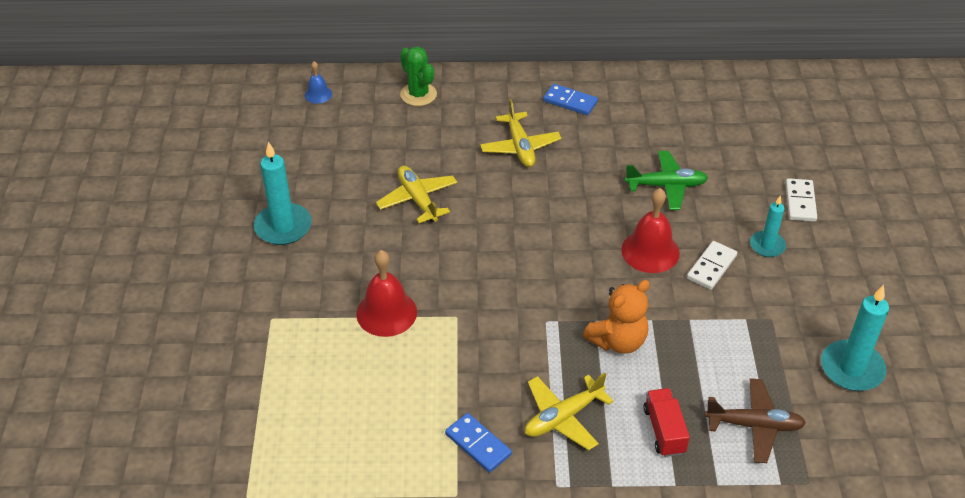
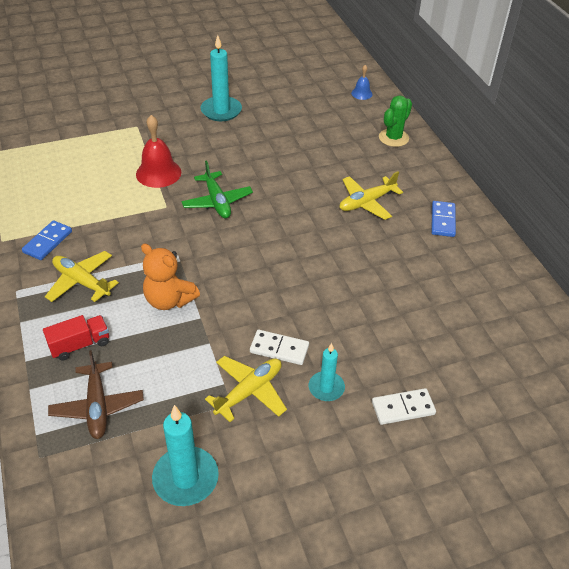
camera: 70 degrees right, 0 degrees up
yellow plane [376,166,457,223] -> yellow plane moved to [205,356,287,422]
red bell [621,188,680,273] -> none
green plane [625,151,708,210] -> green plane moved to [181,161,253,218]

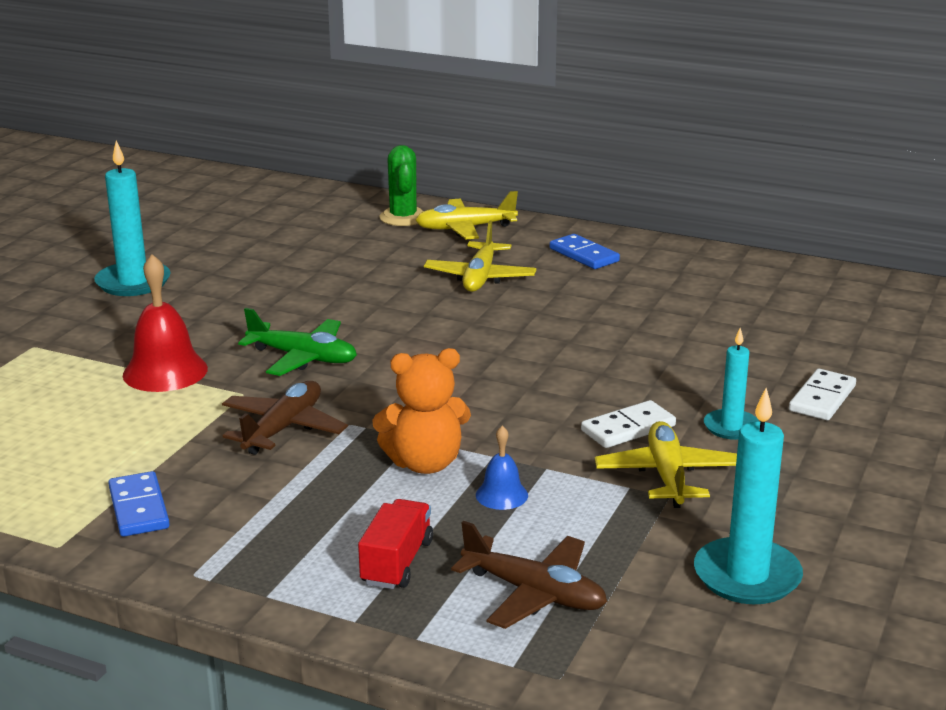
camera: 45 degrees left, 20 degrees down
yellow plane [45,251,119,302] -> yellow plane moved to [416,191,518,239]
blue bell [351,65,373,100] -> blue bell moved to [476,426,528,510]
none -> brown plane [222,381,348,455]

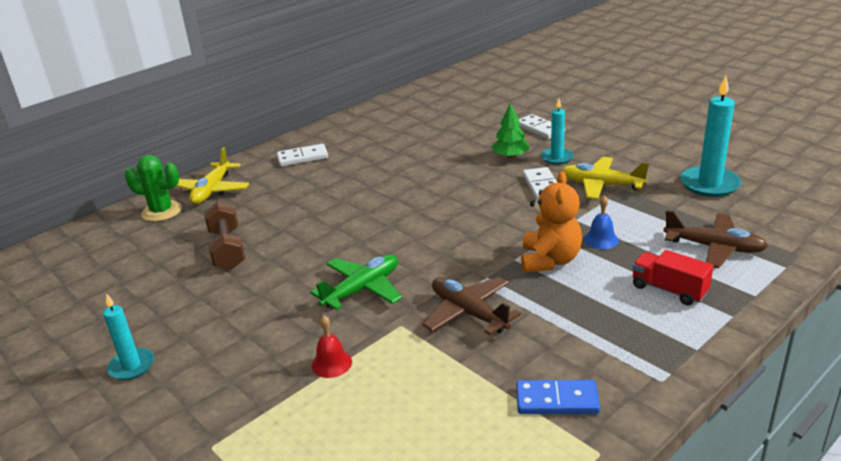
camera: 65 degrees left, 5 degrees up
turquoise candle [94,140,171,296] -> turquoise candle [103,293,154,380], size x0.61
red bell [123,254,208,392] -> red bell [312,315,352,378], size x0.54
yellow plane [424,221,537,292] -> none
brown plane [451,521,607,629] -> brown plane turned 60 degrees clockwise [663,210,768,268]
blue domino [550,234,620,269] -> white domino [277,144,328,166]
none -> brown dumbbell [204,201,246,270]
none -> green tree [491,103,529,158]

